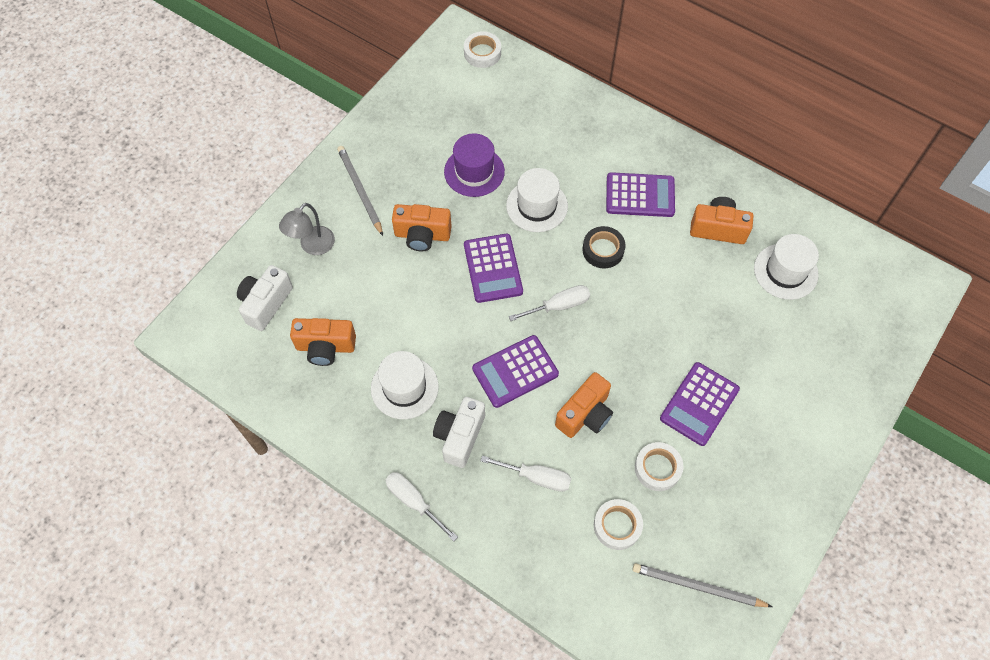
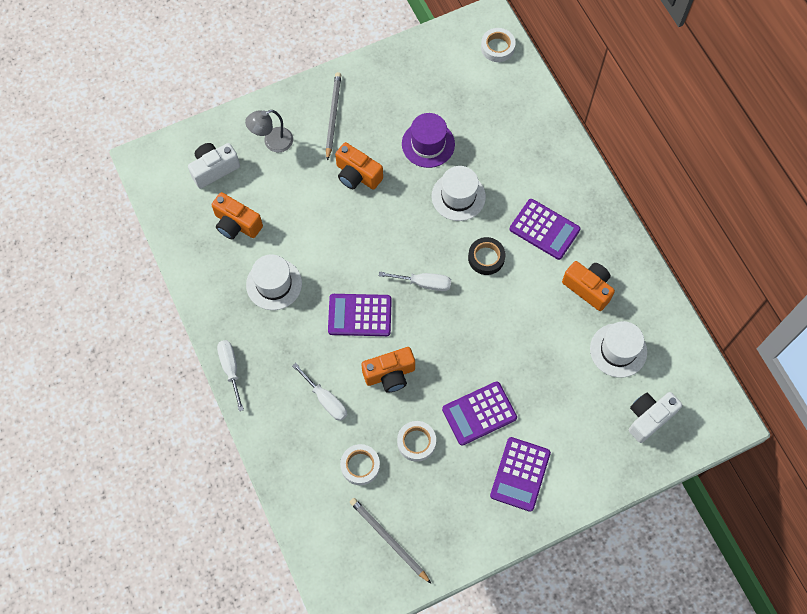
camera: 30 degrees right, 5 degrees up
white camera [433,397,485,468] -> white camera moved to [628,392,682,443]
purple calculator [464,234,523,303] -> purple calculator moved to [490,437,551,512]

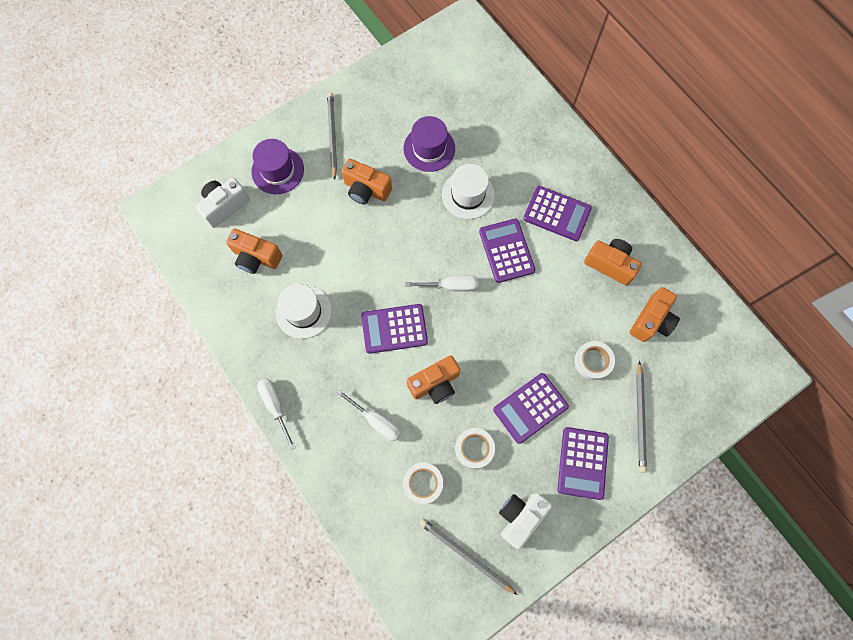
camera: 10 degrees left, 5 degrees up
grey lamp [245,110,293,152] -> purple hat [251,139,304,194]
black tape [468,237,505,275] -> purple calculator [479,219,535,283]
white tape [481,28,516,62] -> white tape moved to [574,341,615,380]
white hat [590,321,647,378] -> orange camera [630,287,680,342]
white camera [628,392,682,443] -> white camera moved to [499,493,552,549]
none -> grey pencil [636,361,647,473]

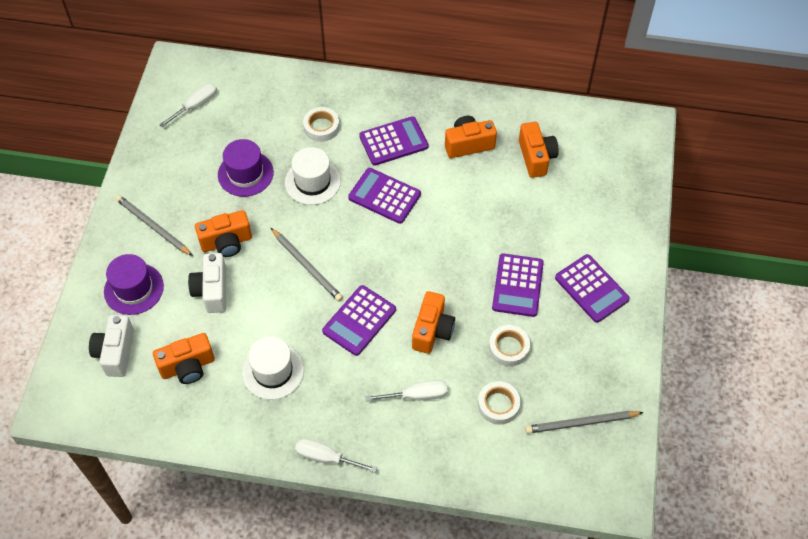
camera: 45 degrees left, 15 degrees down
white screwdriver [406,275,479,292] -> white screwdriver moved to [159,83,217,127]
white camera [499,493,552,549] -> white camera moved to [188,253,226,313]
white tape [574,341,615,380] -> white tape moved to [303,107,340,142]
grey pencil [636,361,647,473] -> grey pencil moved to [271,228,343,301]

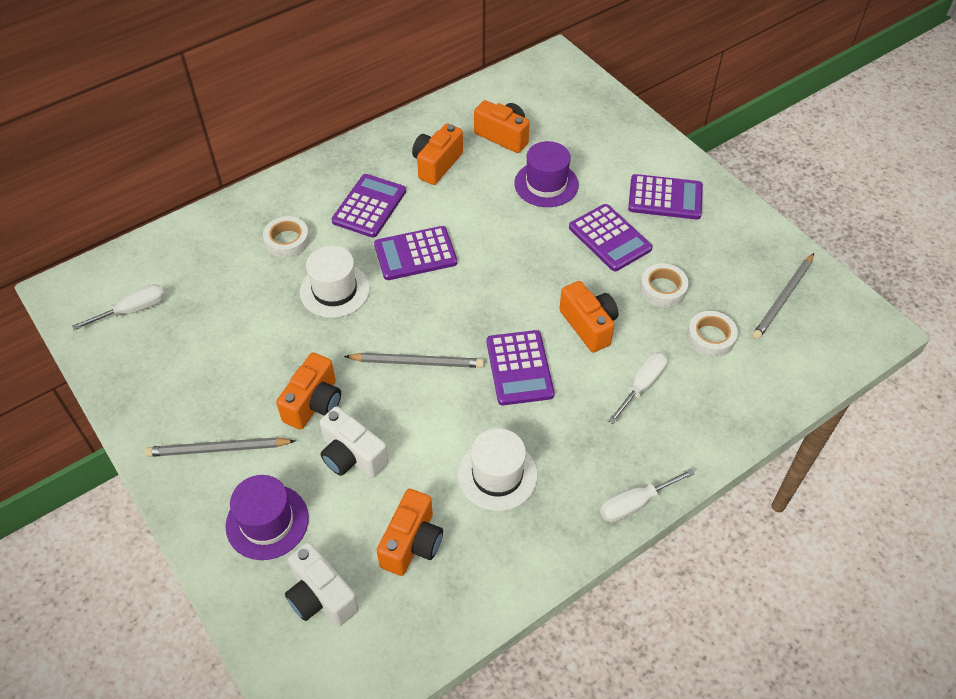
camera: 45 degrees left, 5 degrees down
white screwdriver [159,83,217,127] -> white screwdriver turned 60 degrees clockwise [72,284,165,330]
purple hat [218,139,274,197] -> purple hat moved to [514,141,579,207]

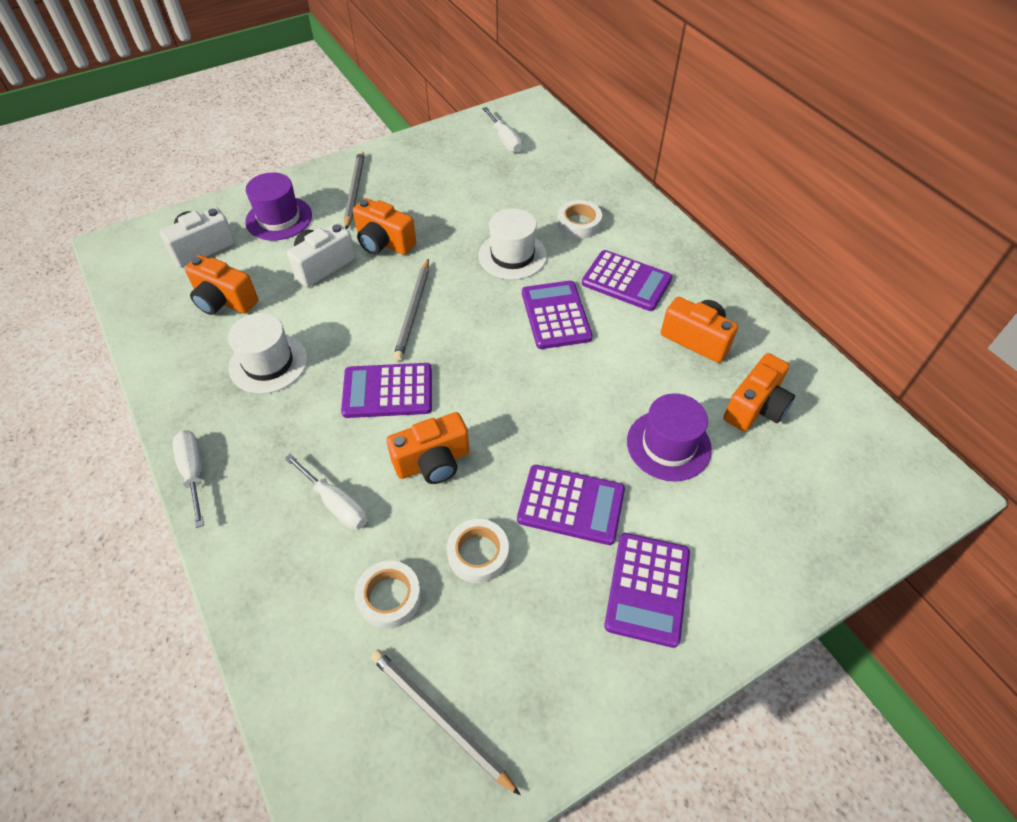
camera: 95 degrees right, 0 degrees up
purple calculator [569,204,652,271] -> purple calculator turned 135 degrees counterclockwise [517,465,625,545]

